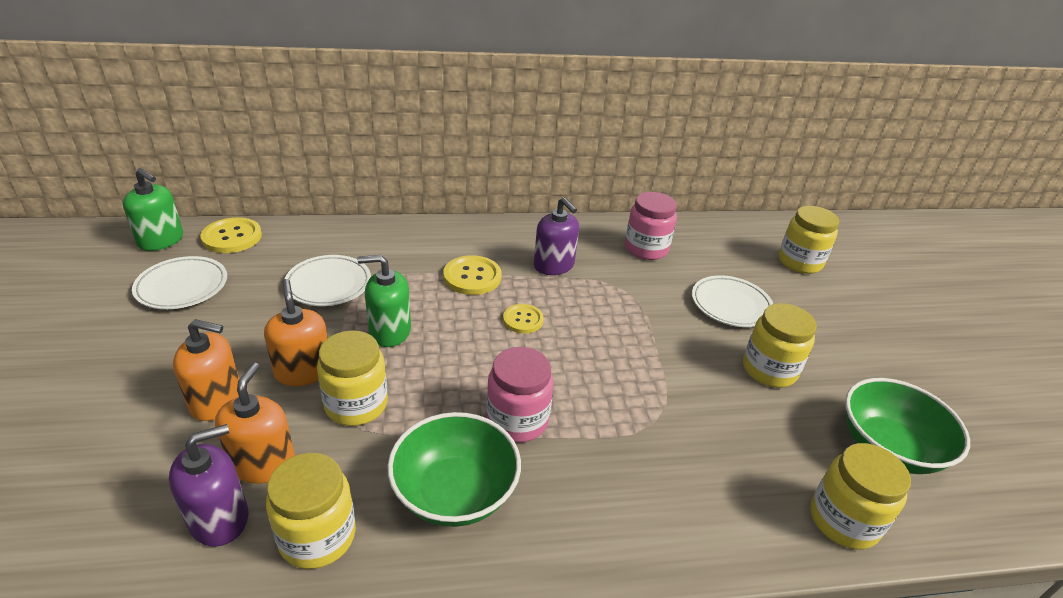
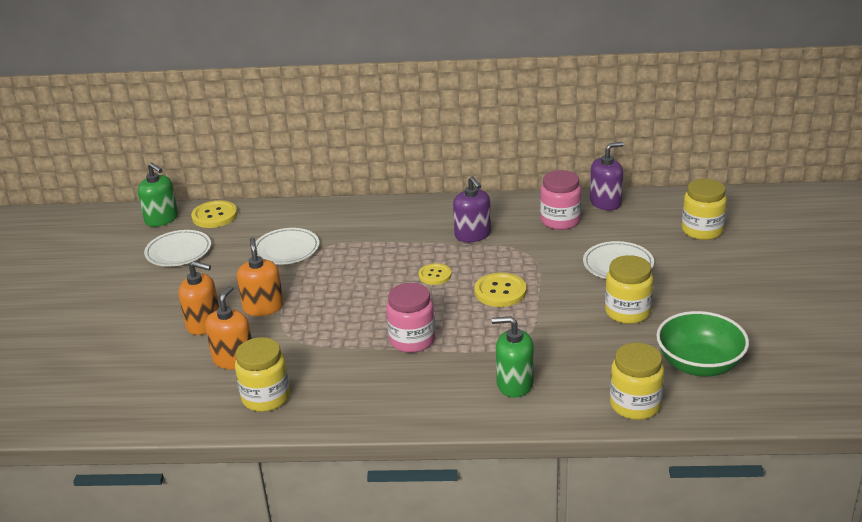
camera: 15 degrees right, 5 degrees down
purple soap dispenser [169,424,249,547] -> purple soap dispenser moved to [590,142,624,210]
yellow jar [317,330,388,426] -> none
green soap dispenser [357,255,411,347] -> green soap dispenser moved to [492,316,534,398]
green bowl [387,412,521,527] -> none
yellow button [443,255,502,295] -> yellow button moved to [474,273,526,307]

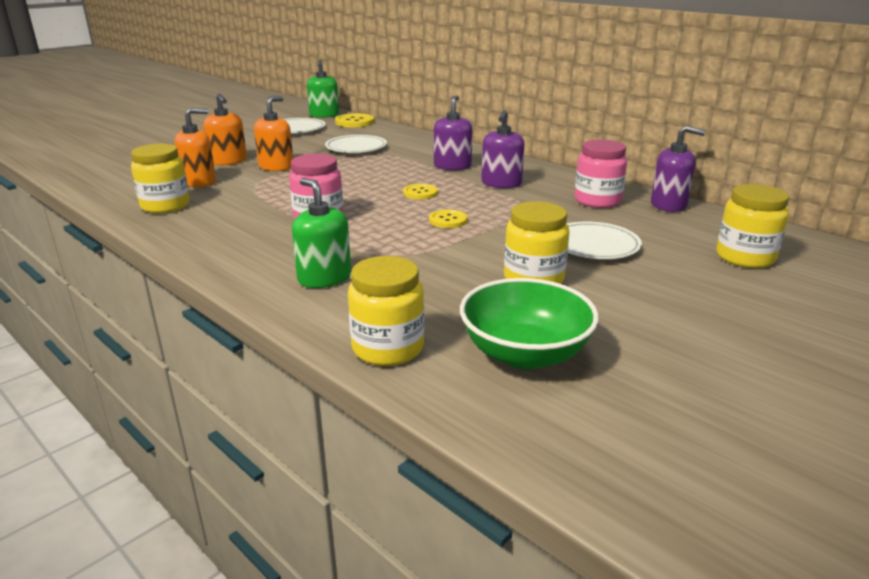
camera: 40 degrees right, 5 degrees down
yellow button [474,273,526,307] -> yellow button [429,209,468,228], size x0.65
none -> purple soap dispenser [434,95,472,170]

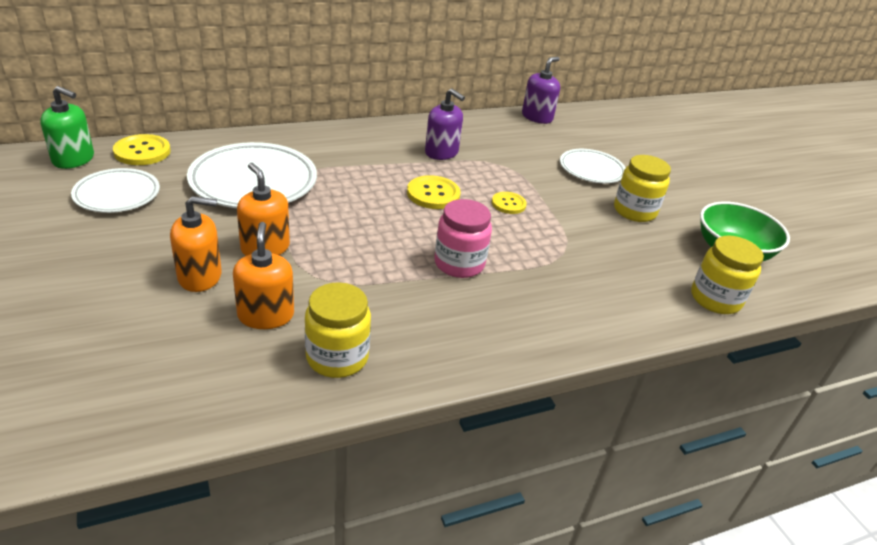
camera: 70 degrees left, 10 degrees up
green soap dispenser [292,178,351,288] -> none
white plate [325,135,387,153] -> white plate [187,142,317,208], size x1.64
yellow button [403,184,438,199] -> yellow button [407,175,461,209], size x1.53
purple soap dispenser [434,95,472,170] -> none
pink jar [574,140,627,208] -> none
yellow jar [716,184,789,268] -> none

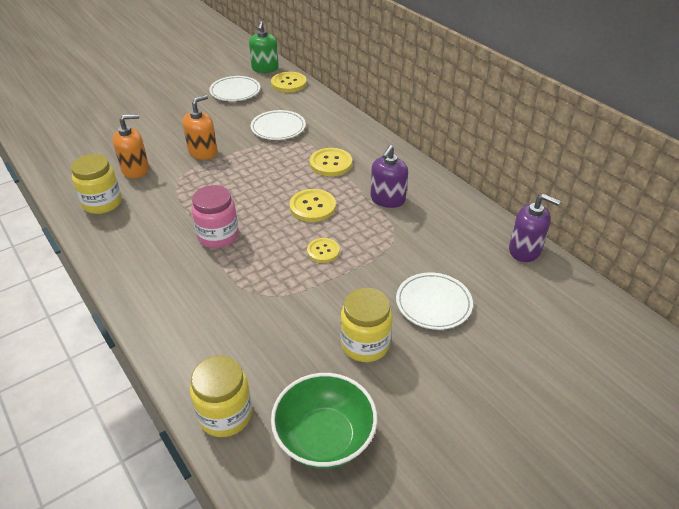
camera: 80 degrees right, 5 degrees up
orange soap dispenser [170,196,222,292] -> none
white plate [187,142,317,208] -> white plate [251,110,306,140], size x0.61
none -> yellow button [310,148,352,176]

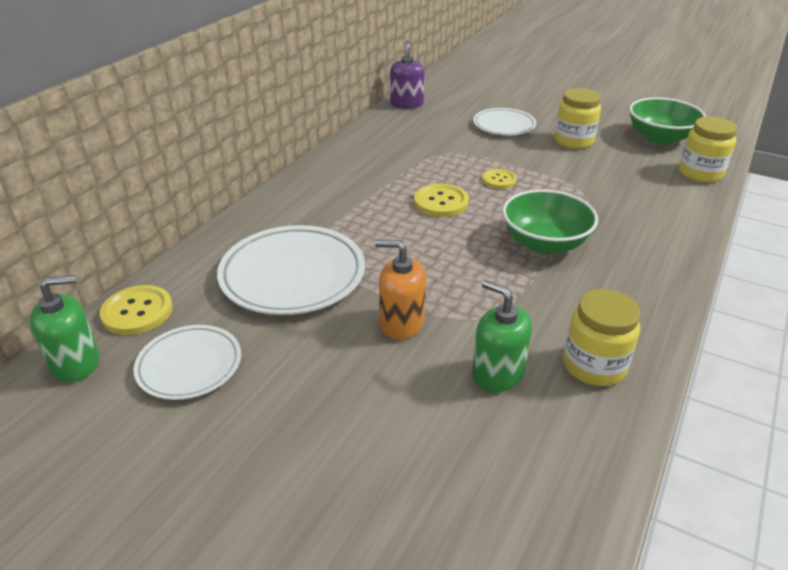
camera: 115 degrees left, 5 degrees down
orange soap dispenser [113,114,149,178] -> green soap dispenser [472,280,532,392]
pink jar [192,185,239,248] -> green bowl [502,189,598,254]
white plate [251,110,306,140] -> white plate [217,225,365,315], size x1.64
yellow button [310,148,352,176] -> none
purple soap dispenser [371,145,408,208] -> none

